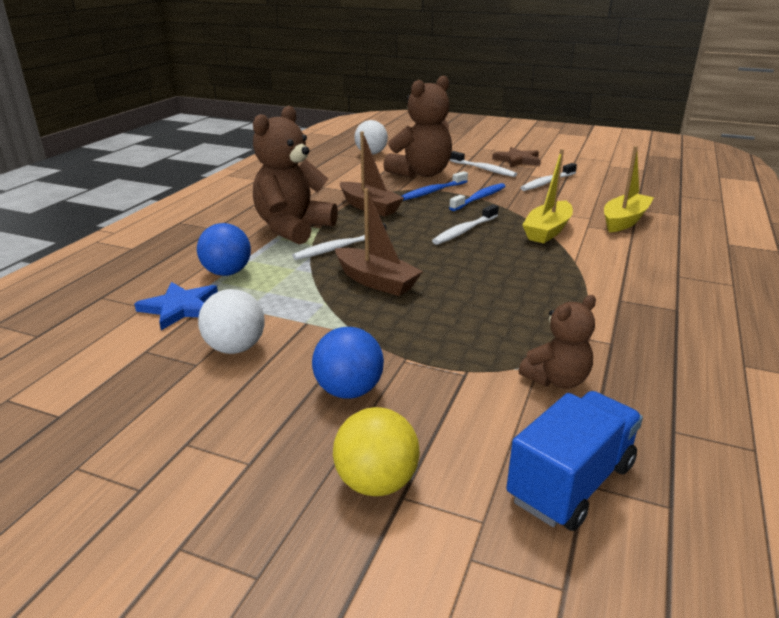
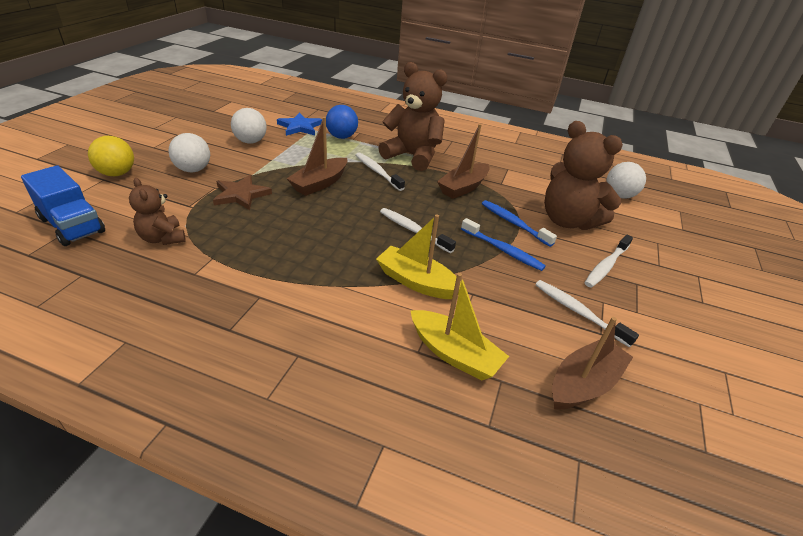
camera: 85 degrees right, 10 degrees up
blue ball [312,327,384,399] -> white ball [168,133,210,172]
brown star [492,147,541,167] -> brown star moved to [213,175,272,210]
none -> brown boat [552,317,633,409]

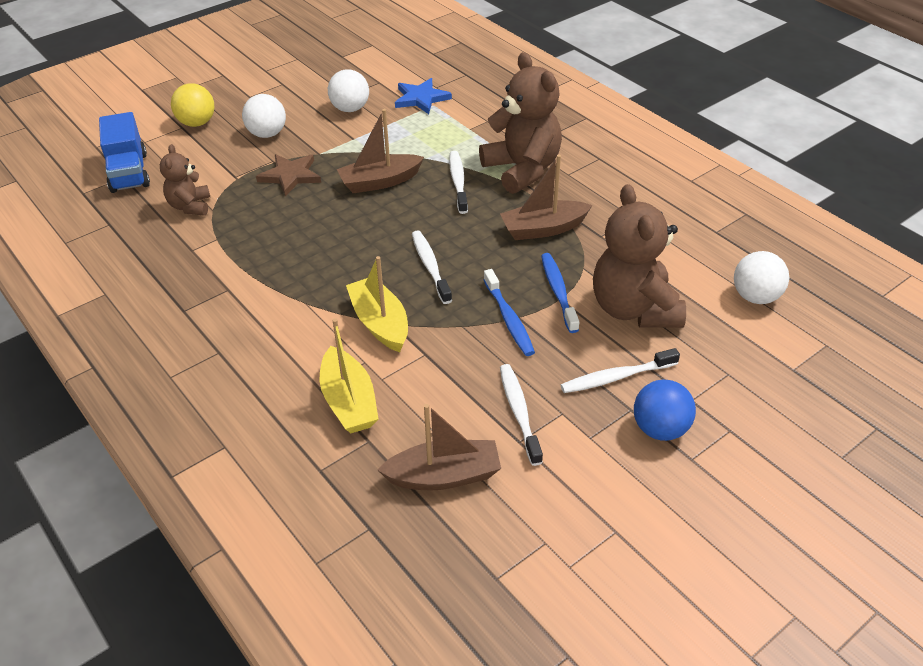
camera: 35 degrees right, 5 degrees up
blue ball [326,105,358,139] -> blue ball moved to [634,380,696,441]

